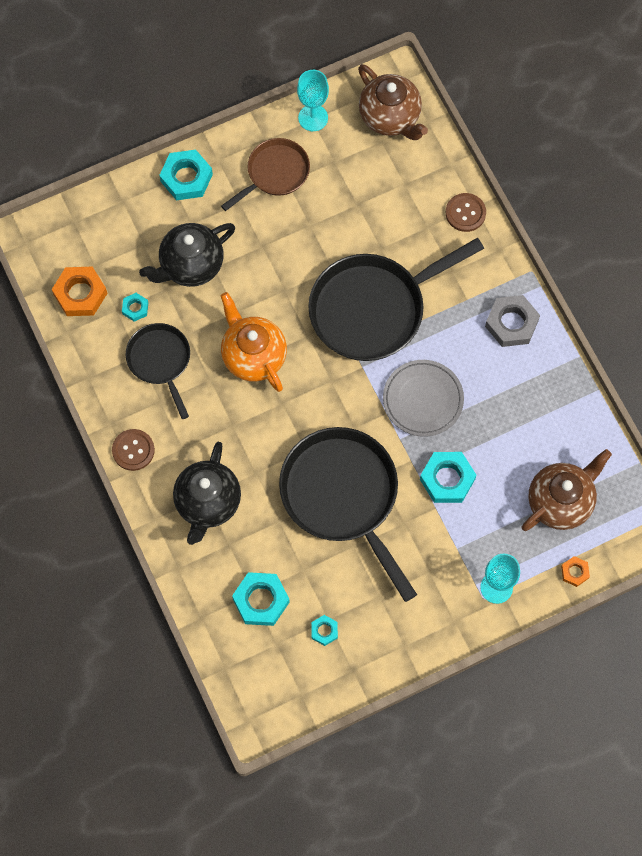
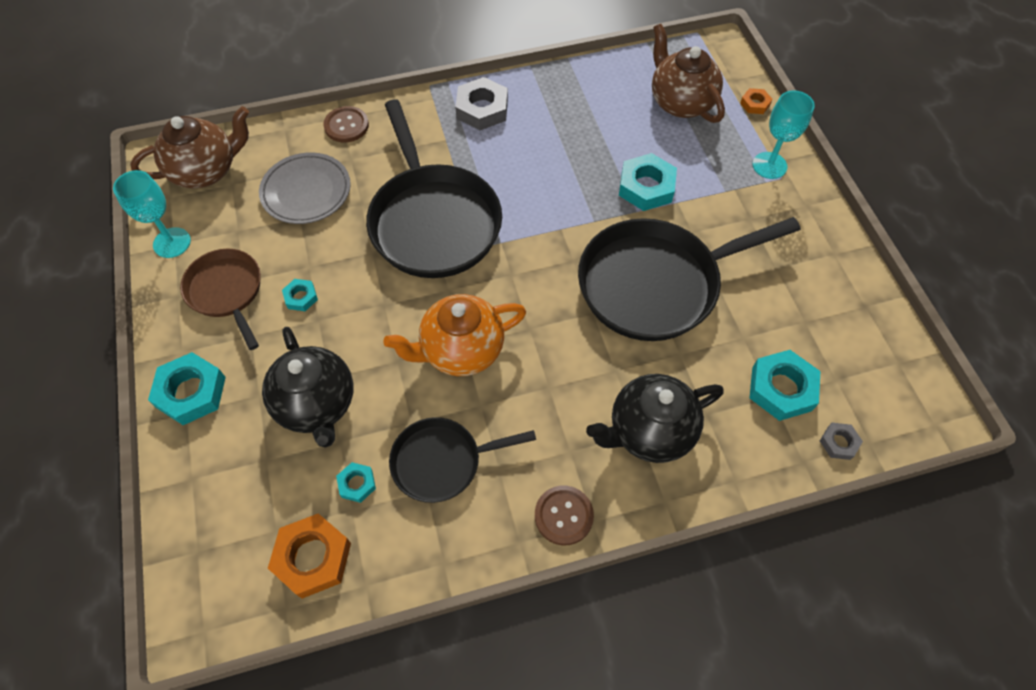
camera: 80 degrees left, 10 degrees down
black teapot [173,442,241,545] -> black teapot turned 135 degrees clockwise [586,374,724,463]
turquoise nut [311,615,338,646] -> turquoise nut moved to [282,279,318,311]
grey plate [383,360,464,437] -> grey plate moved to [259,152,351,224]
none -> grey nut [820,423,863,460]

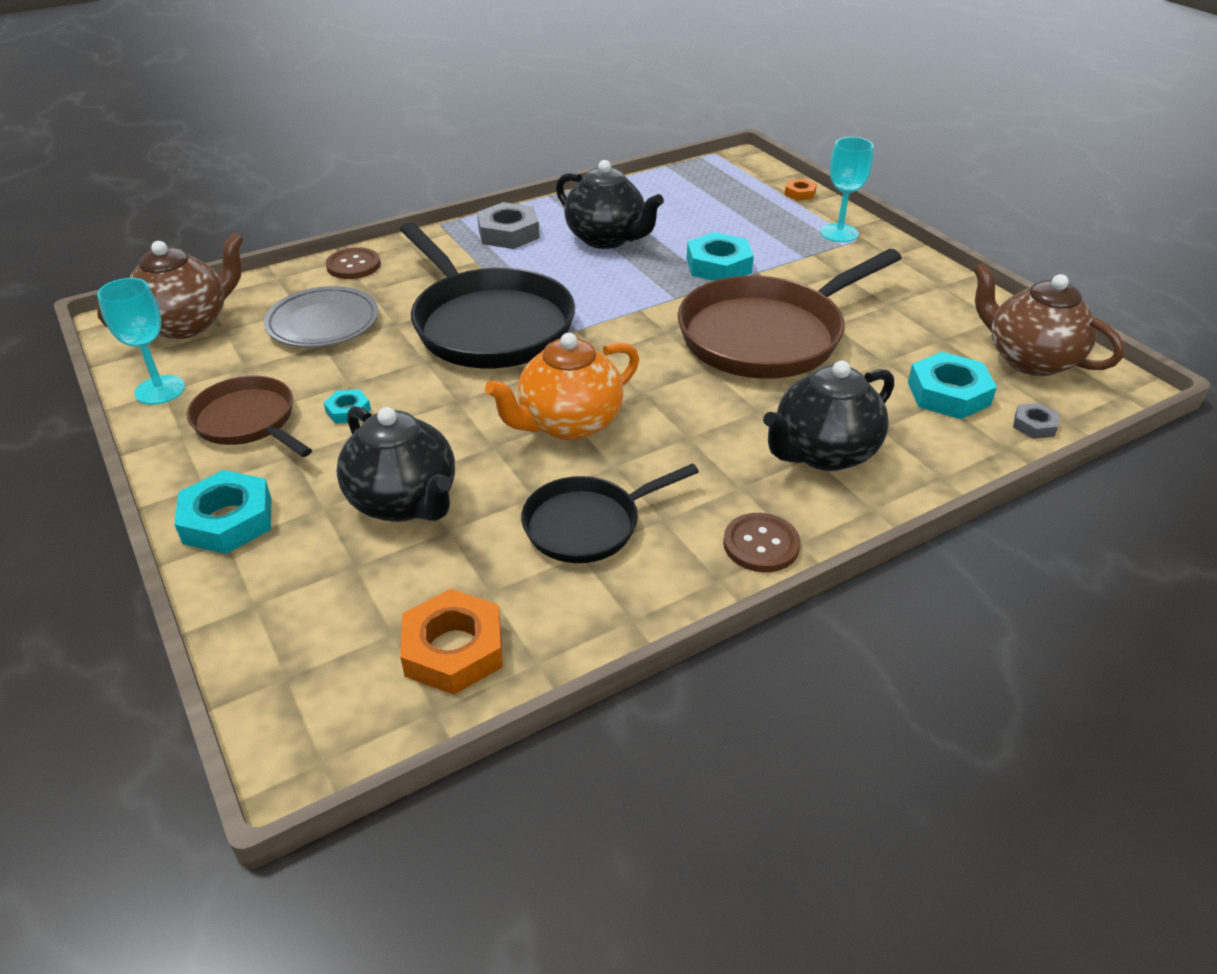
camera: 15 degrees left, 20 degrees down
turquoise nut [336,462,376,503] -> none
black pan [578,217,801,341] -> brown pan [678,249,902,379]
brown teapot [652,24,725,123] -> brown teapot moved to [973,263,1125,376]
none -> black teapot [556,160,664,249]

